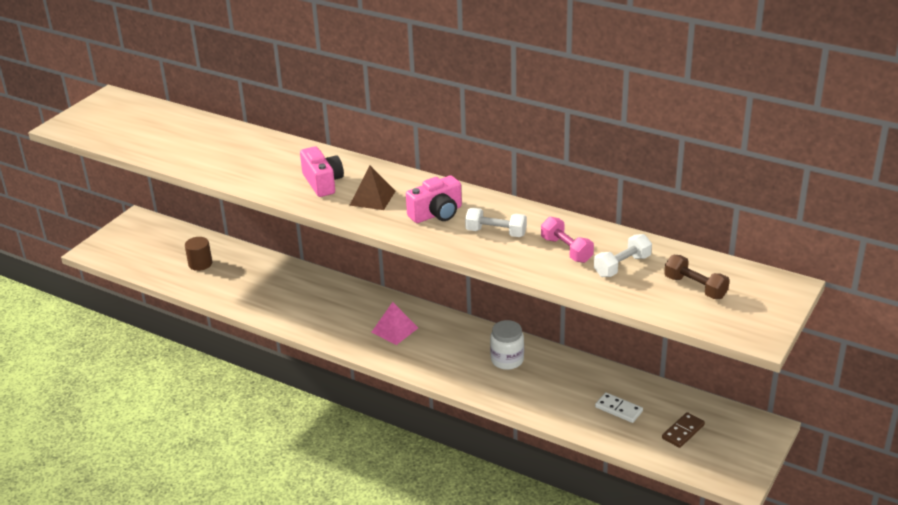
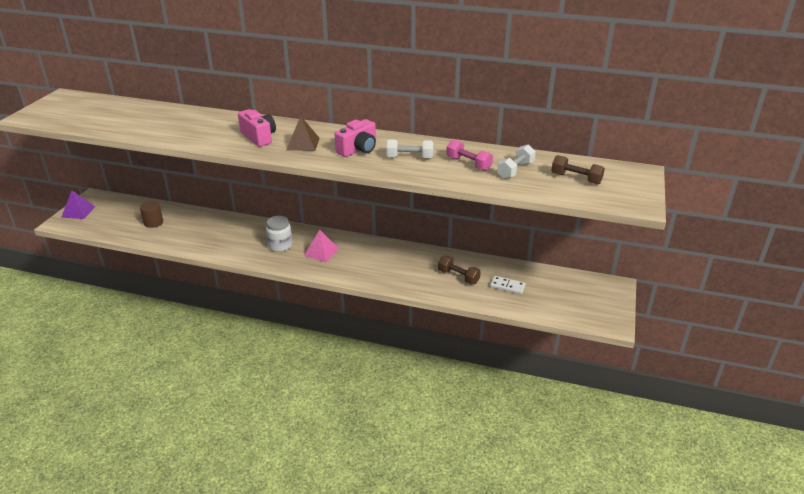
camera: 15 degrees left, 0 degrees up
white jar [490,320,524,370] -> white jar moved to [266,216,292,252]
brown domino [662,412,705,448] -> none
none -> purple pyramid [61,191,95,219]
none -> brown dumbbell [438,256,481,284]

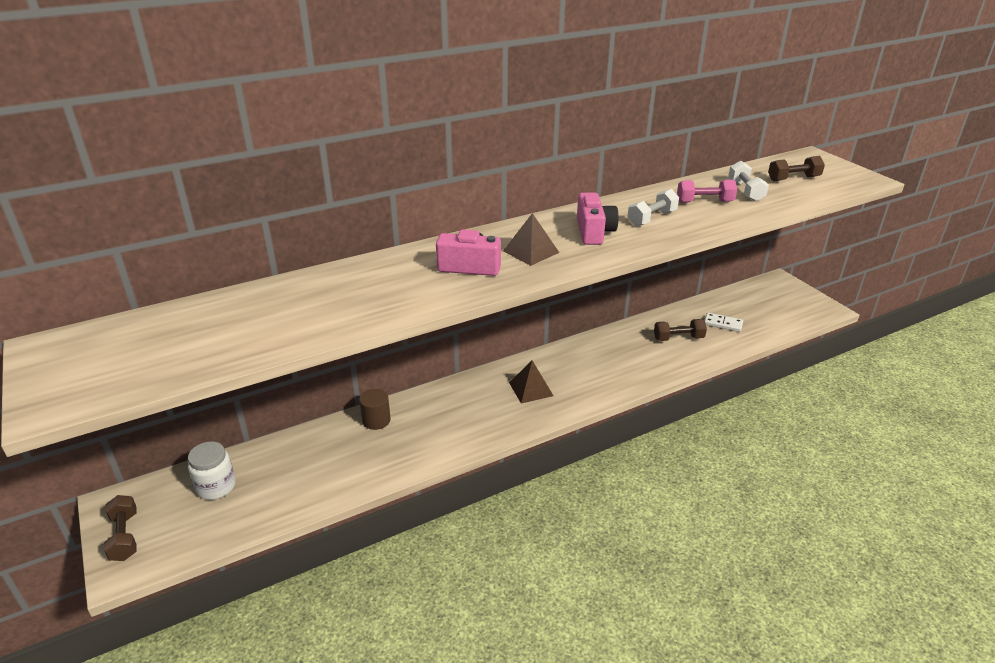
camera: 45 degrees left, 0 degrees up
purple pyramid [61,191,95,219] -> brown dumbbell [104,495,137,561]
brown cylinder [140,201,163,228] -> brown cylinder moved to [359,389,391,430]
white jar [266,216,292,252] -> white jar moved to [188,441,236,500]
pink pyramid [304,230,339,262] -> brown pyramid [509,360,553,404]
white domino [490,276,526,294] -> white domino turned 45 degrees clockwise [705,313,743,332]

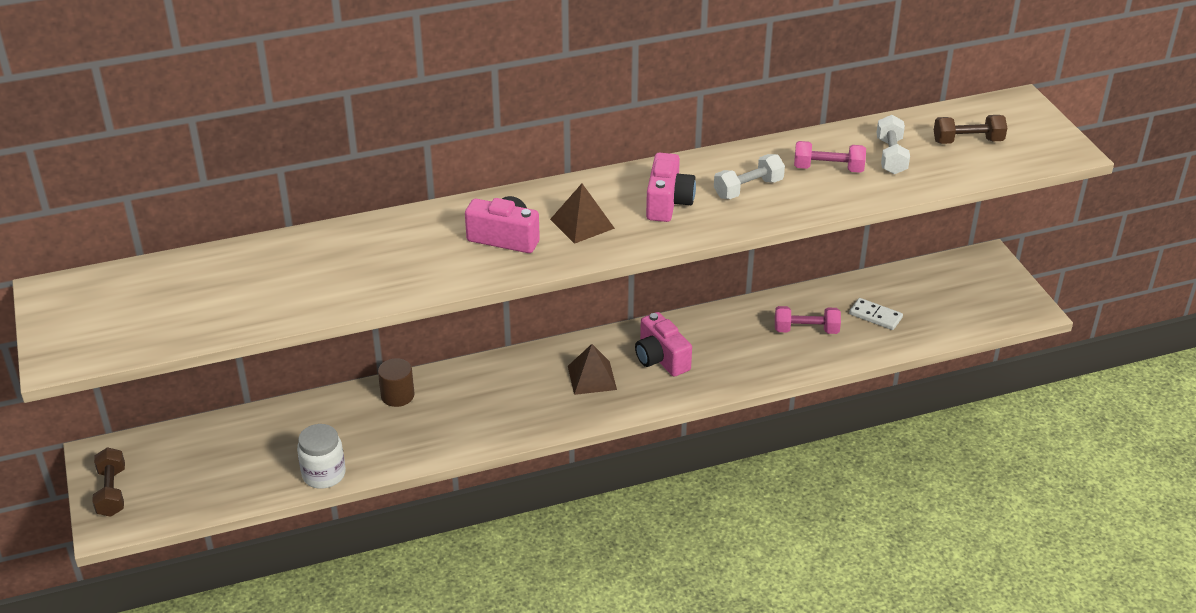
camera: 10 degrees right, 5 degrees up
white jar [188,441,236,500] -> white jar moved to [297,424,346,489]
brown dumbbell [654,319,707,341] -> pink dumbbell [775,306,841,334]
none -> pink camera [635,312,692,377]

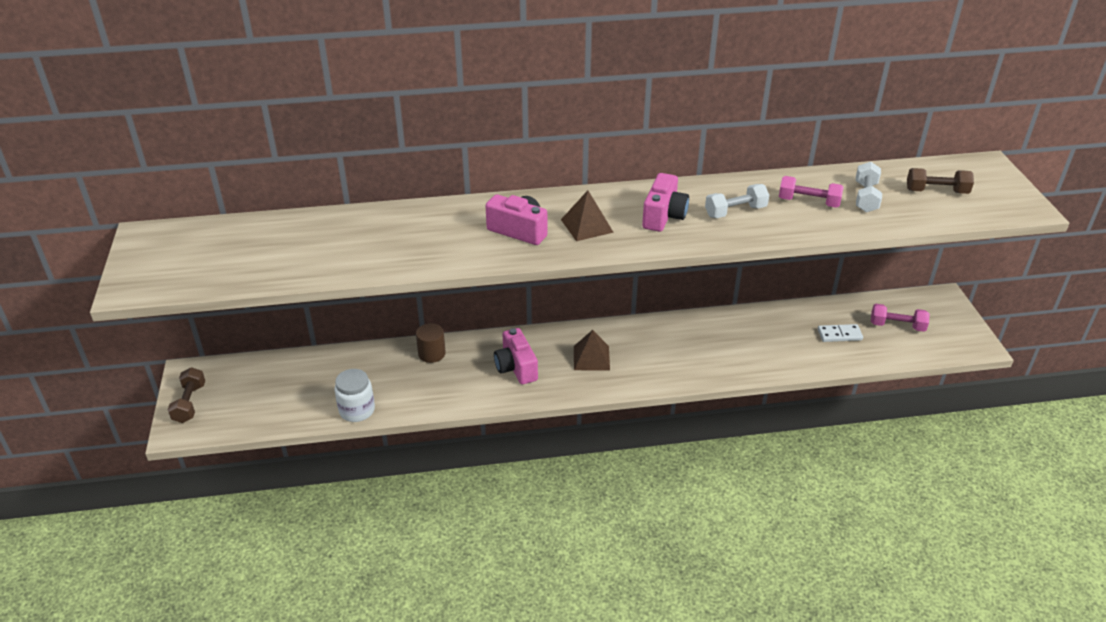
camera: 10 degrees right, 0 degrees up
pink camera [635,312,692,377] -> pink camera moved to [494,328,538,385]
pink dumbbell [775,306,841,334] -> pink dumbbell moved to [871,304,930,332]
white domino [849,298,903,330] -> white domino turned 45 degrees counterclockwise [818,324,863,342]

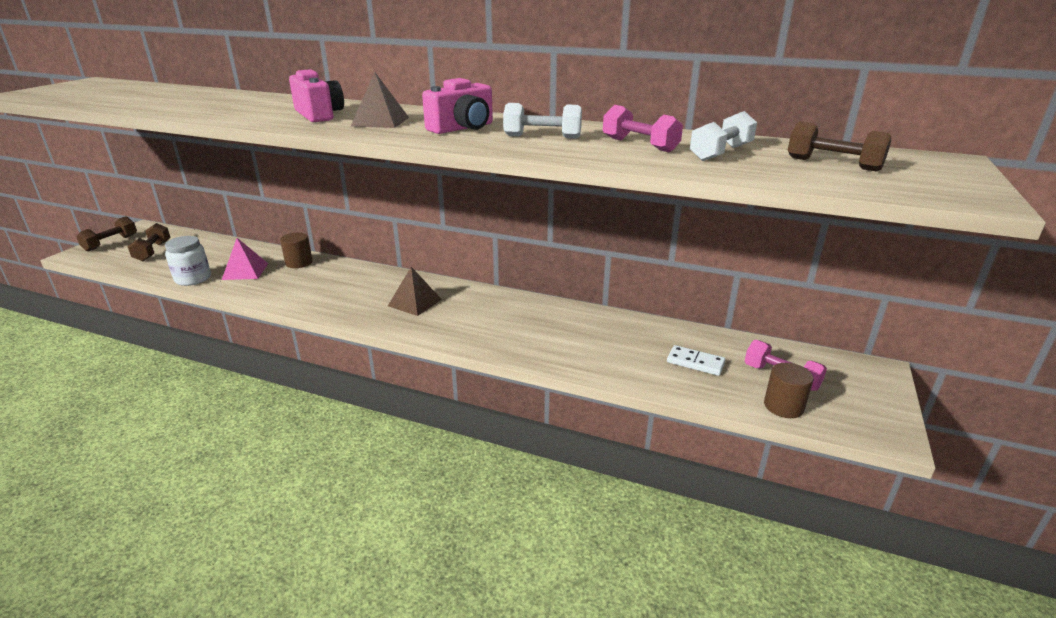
camera: 30 degrees right, 10 degrees down
pink camera [494,328,538,385] -> none
none -> brown dumbbell [127,223,170,261]
none -> pink pyramid [222,238,268,280]
none -> brown cylinder [764,363,813,418]

